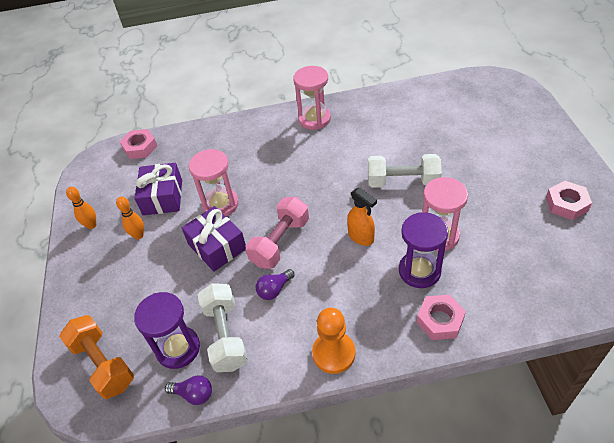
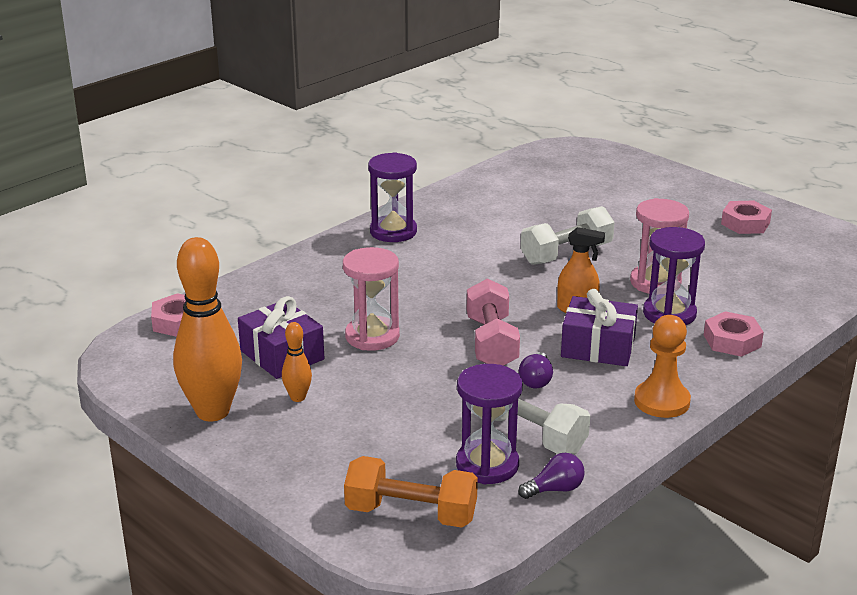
camera: 40 degrees left, 20 degrees down
orange bowling pin [66,187,96,229] -> orange bowling pin [173,237,242,422], size x2.19
purple gift [182,206,246,272] -> purple gift moved to [561,289,638,366]
pink hourglass [293,66,331,130] -> purple hourglass [368,152,417,242]

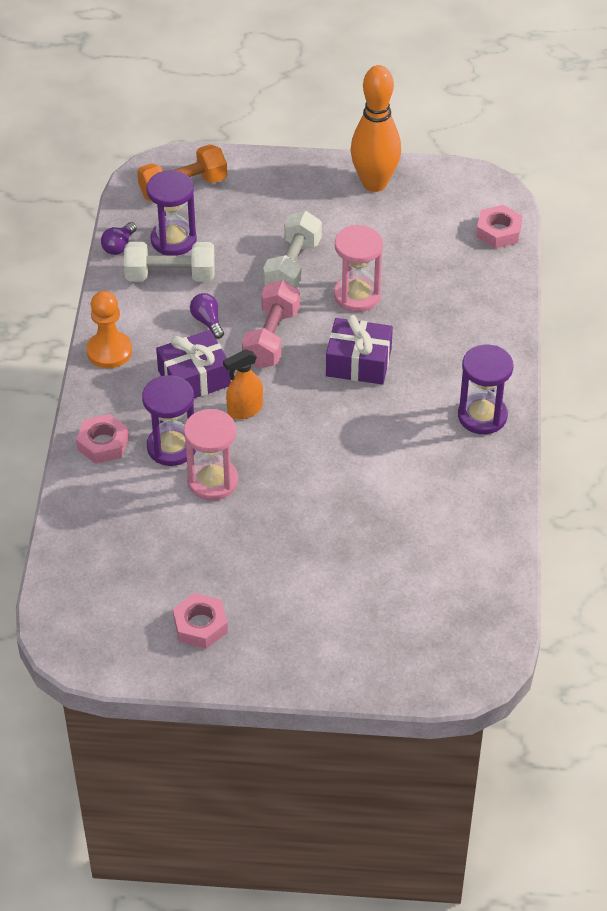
camera: 140 degrees right, 20 degrees up
purple gift [238,296,324,379] -> purple gift moved to [326,315,393,385]
orange bowling pin [282,322,312,402] -> none
pink dumbbell [467,278,520,366] -> pink dumbbell turned 60 degrees clockwise [242,280,300,368]
white dumbbell [521,206,615,265] -> white dumbbell moved to [263,211,322,289]

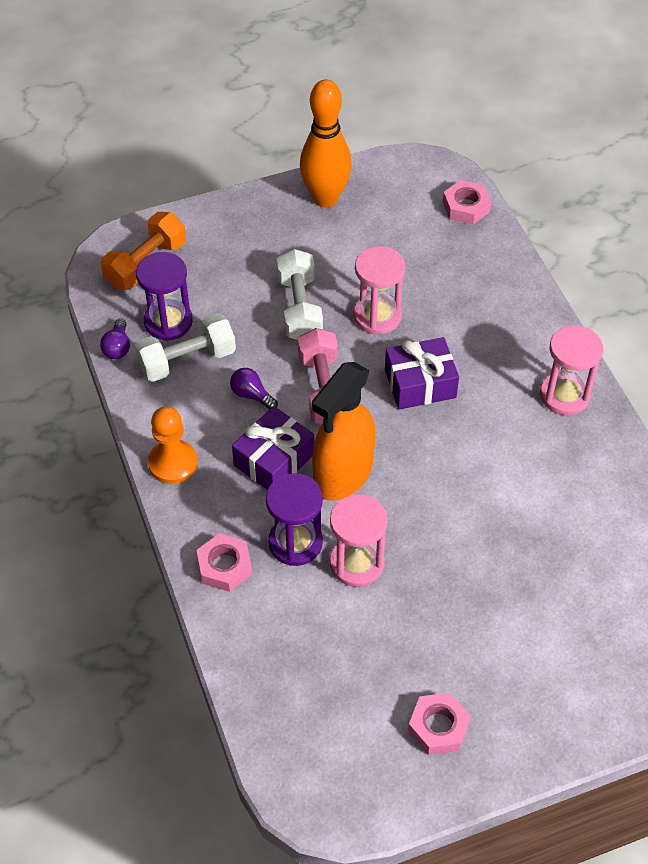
camera: 25 degrees left, 5 degrees up
orange spray bottle [223,349,263,420] -> orange spray bottle [312,362,375,501], size x1.89
purple hourglass [458,345,514,434] -> pink hourglass [540,325,603,415]

